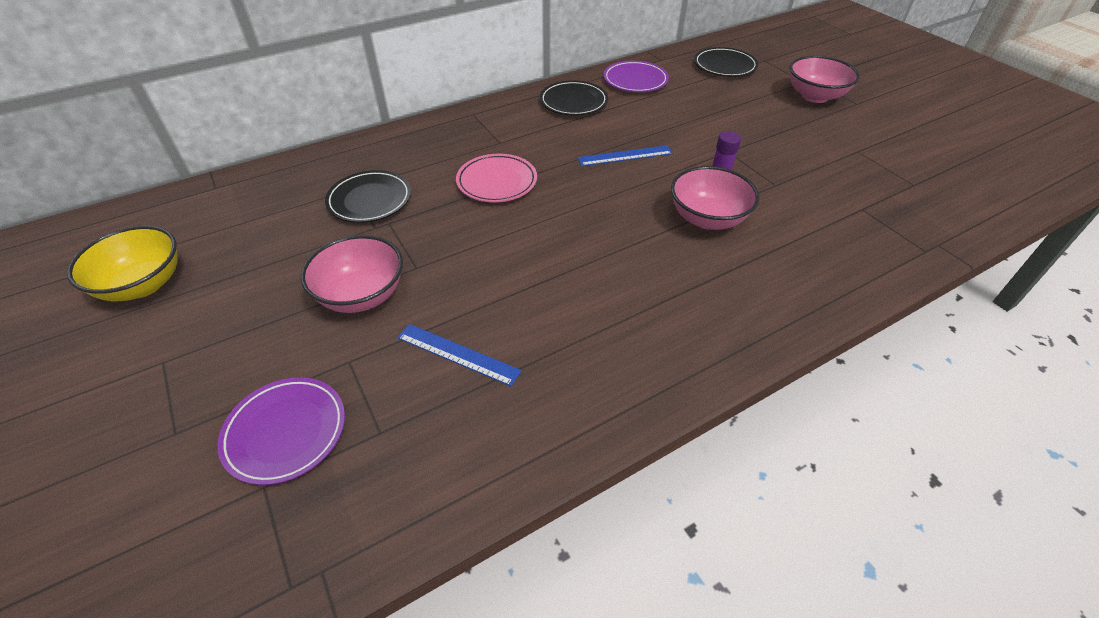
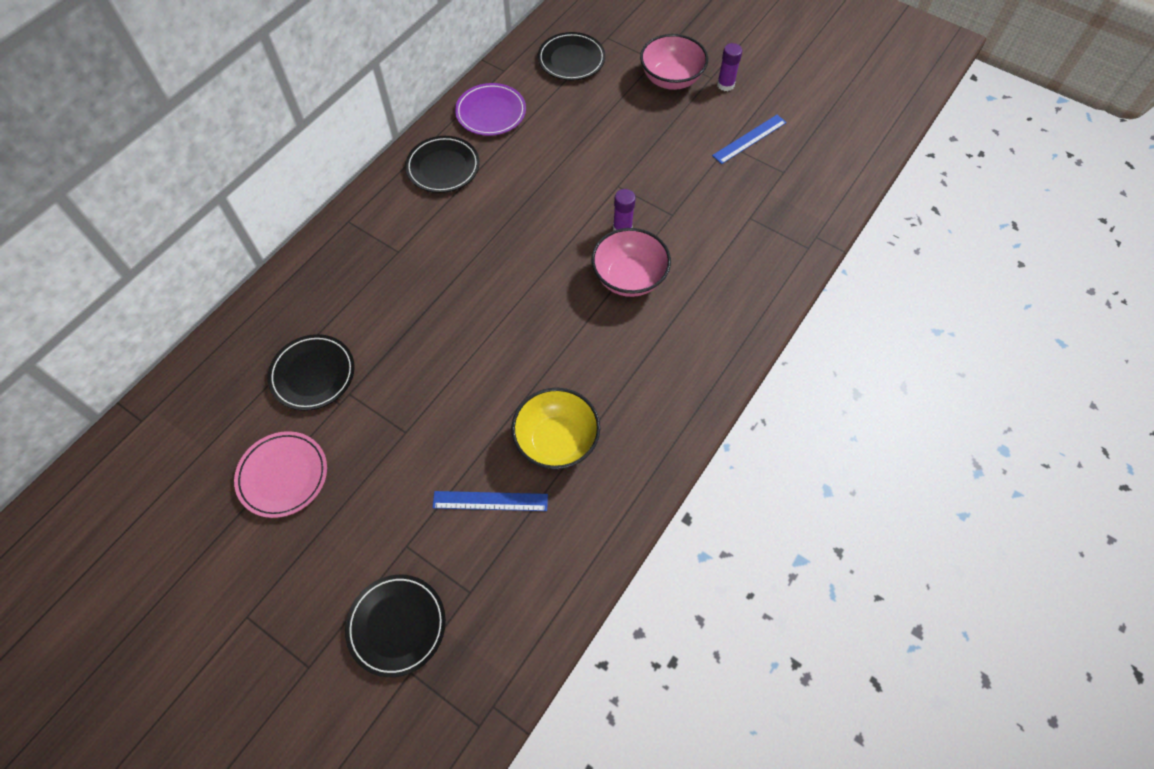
camera: 25 degrees left, 15 degrees up
yellow bowl [67,226,178,301] -> yellow bowl moved to [511,388,600,469]
purple plate [217,377,345,485] -> black plate [345,575,446,677]
pink bowl [301,235,403,313] -> none
pink plate [456,154,537,203] -> pink plate moved to [234,431,327,518]
blue ruler [578,145,673,166] -> blue ruler moved to [712,115,787,164]
none -> purple glue stick [717,43,742,91]

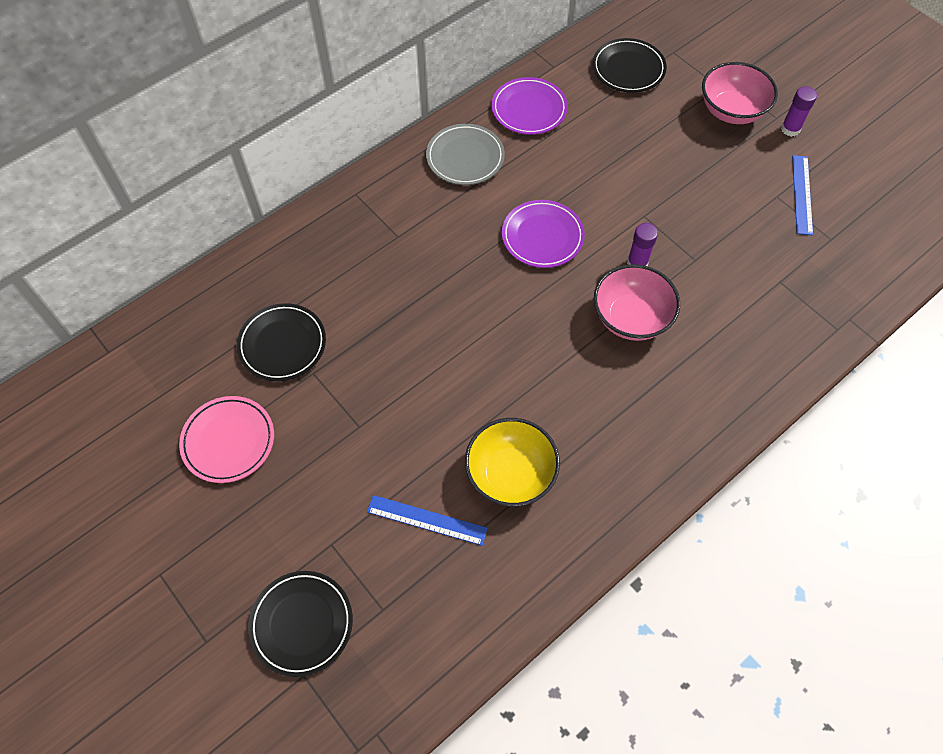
camera: 15 degrees right, 0 degrees up
black plate [405,136,480,193] -> grey plate [426,124,505,185]
blue ruler [712,115,787,164] -> blue ruler turned 60 degrees counterclockwise [792,155,813,235]
none -> purple plate [502,200,585,268]

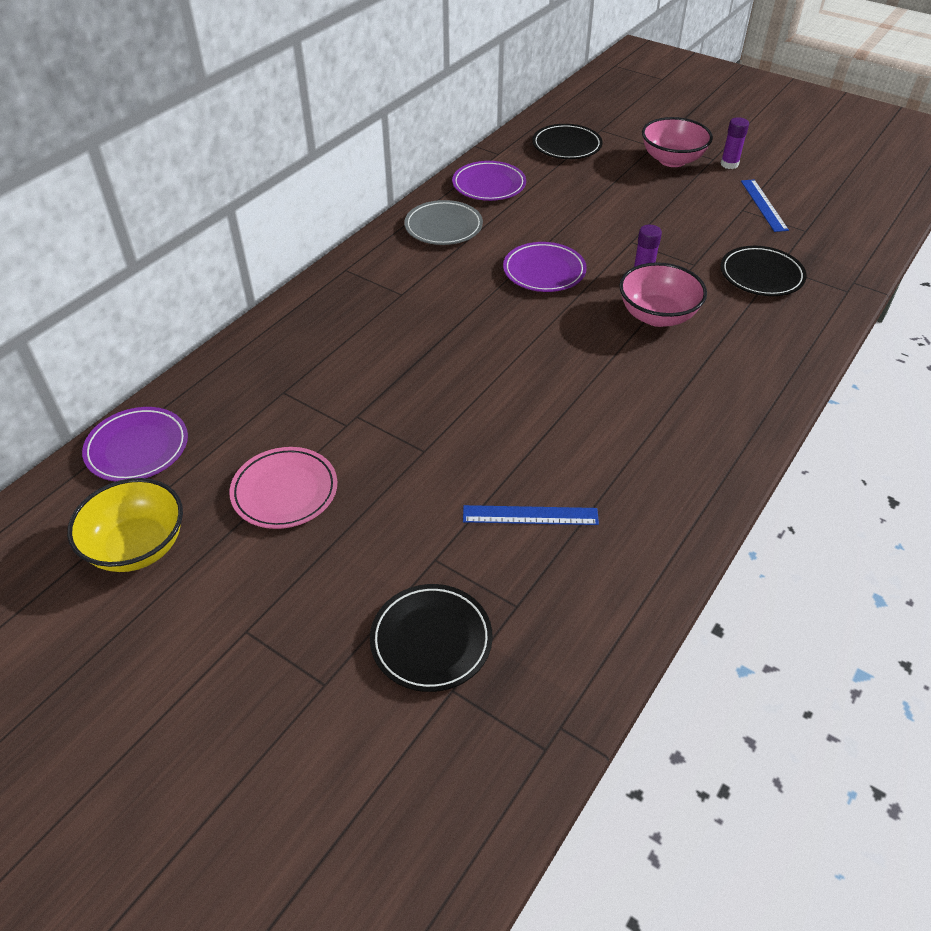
camera: 15 degrees left, 15 degrees down
black plate [237,303,326,381] -> black plate moved to [720,246,807,296]
yellow bowl [465,418,560,507] -> yellow bowl moved to [67,478,183,572]
none -> purple plate [82,407,188,481]

